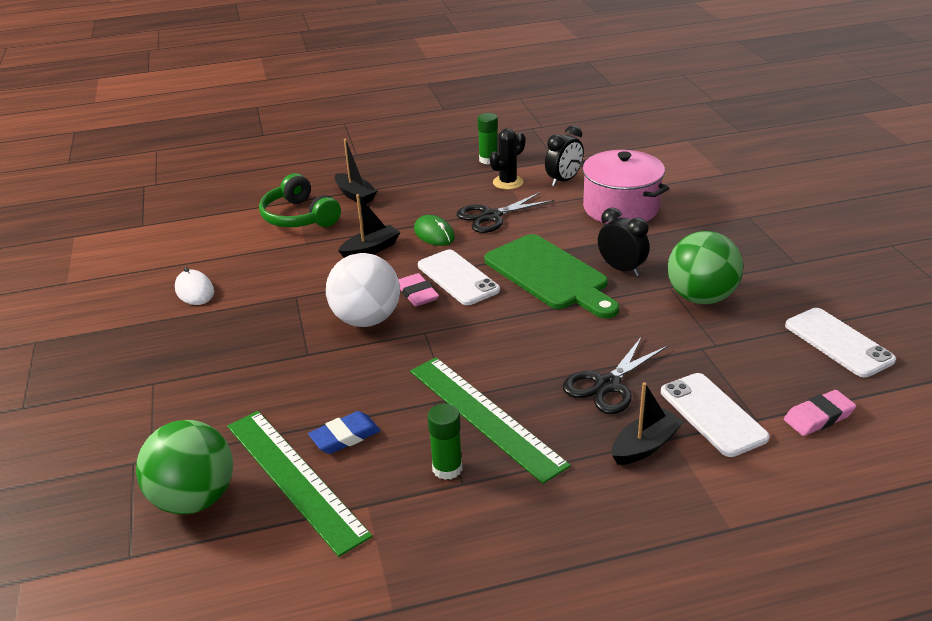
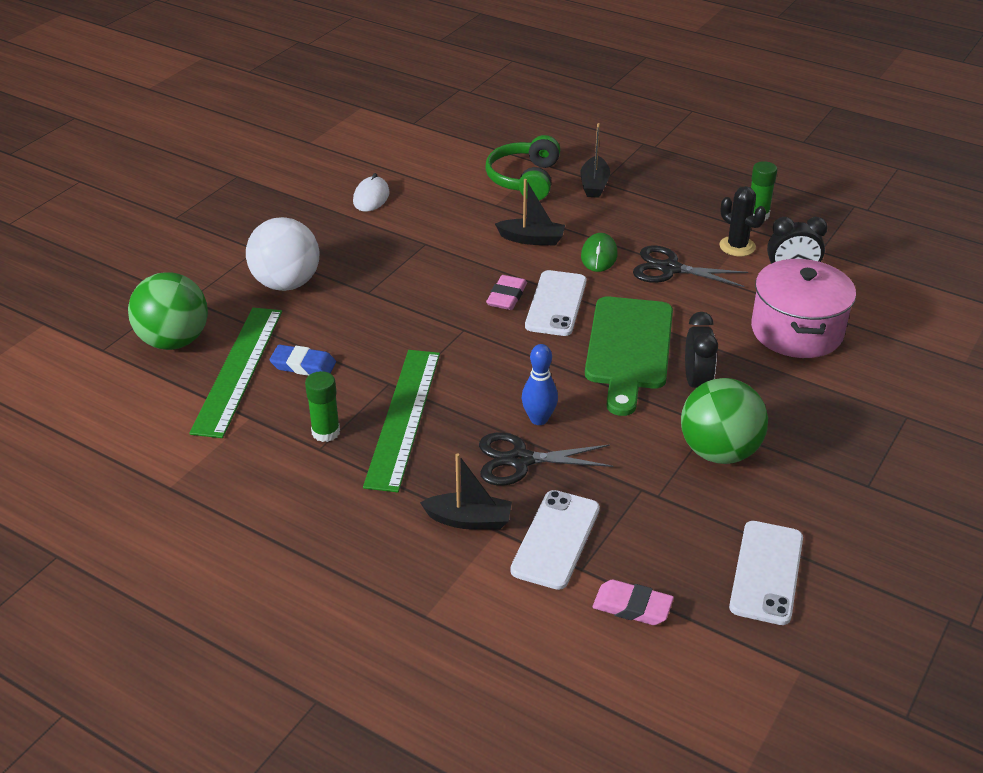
camera: 45 degrees right, 5 degrees up
white ball [326,253,400,327] -> white ball moved to [246,217,320,291]
black cactus [490,128,525,190] -> black cactus turned 45 degrees clockwise [719,186,766,256]
none -> blue bowling pin [522,344,558,425]

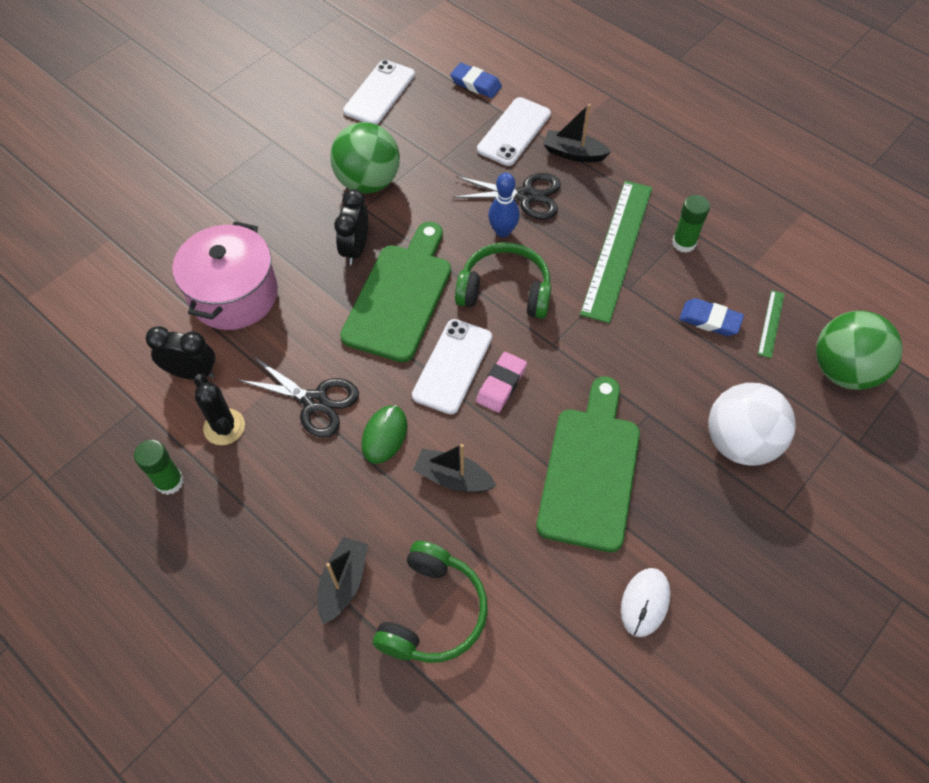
camera: 170 degrees left, 20 degrees up
green ruler [189,307,282,438] -> green ruler [758,290,785,358], size x0.43
pink eraser [593,580,674,625] -> blue eraser [450,63,502,98]
none -> green headphones [455,242,551,319]
none -> green cutting board [536,376,640,552]

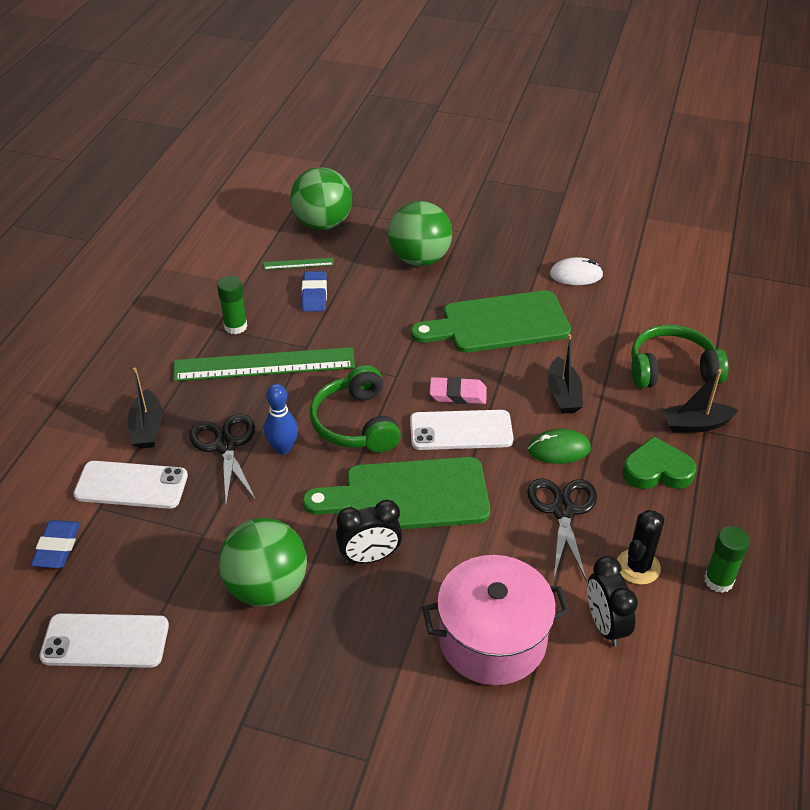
camera: 115 degrees left, 15 degrees down
white ball [708,383,796,466] -> green ball [388,201,452,266]
none -> green heart [623,436,696,489]

